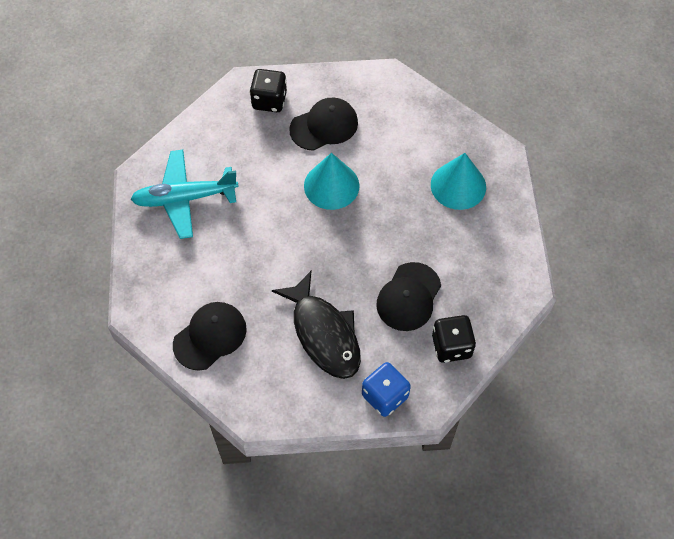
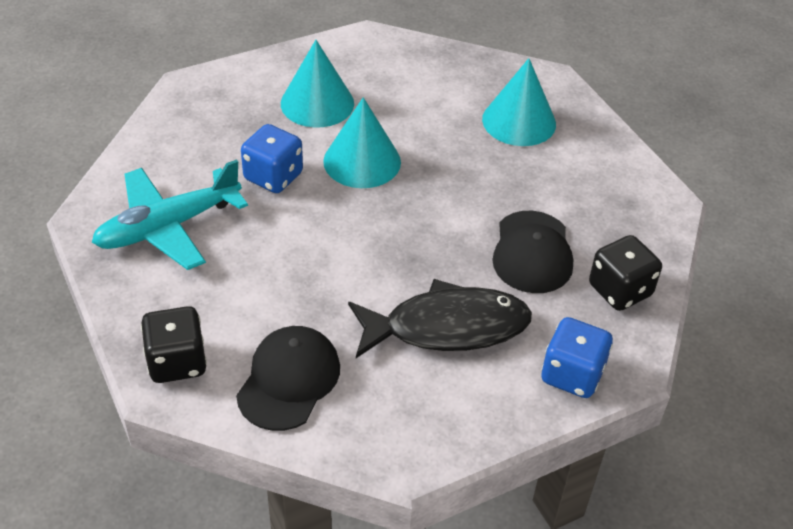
camera: 25 degrees left, 15 degrees down
black dice [250,69,287,112] -> black dice moved to [141,306,207,383]
black fish [272,271,361,379] -> black fish turned 45 degrees counterclockwise [348,279,532,358]
black cap [289,97,358,151] -> turquoise cone [281,40,354,128]
none -> blue dice [241,124,303,193]

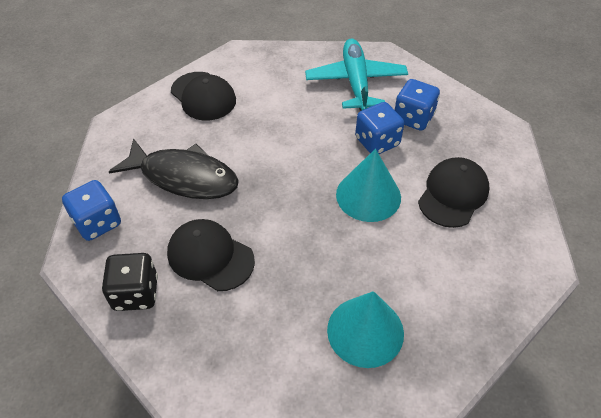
camera: 120 degrees right, 5 degrees up
black dice [141,306,207,383] -> none
turquoise cone [281,40,354,128] -> black cap [418,157,490,228]
black fish [348,279,532,358] -> black fish turned 90 degrees counterclockwise [109,138,239,199]
none -> blue dice [395,79,440,131]

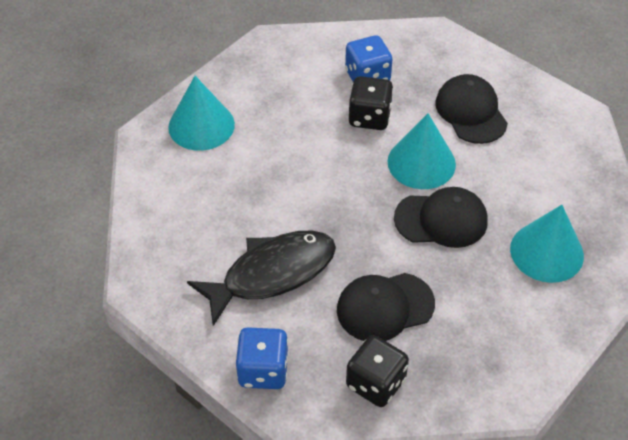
camera: 50 degrees left, 0 degrees up
black cap [171,72,236,121] -> black cap moved to [394,187,488,248]
turquoise plane [305,38,408,111] -> none
blue dice [355,102,404,154] -> black dice [348,76,393,130]
none -> turquoise cone [168,76,235,151]

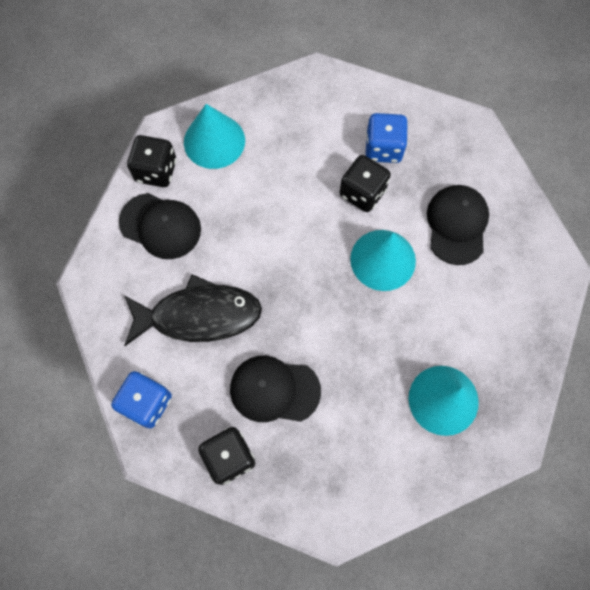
camera: 25 degrees right, 20 degrees up
black cap [394,187,488,248] -> black cap moved to [119,193,201,259]
none -> black dice [127,135,177,187]

